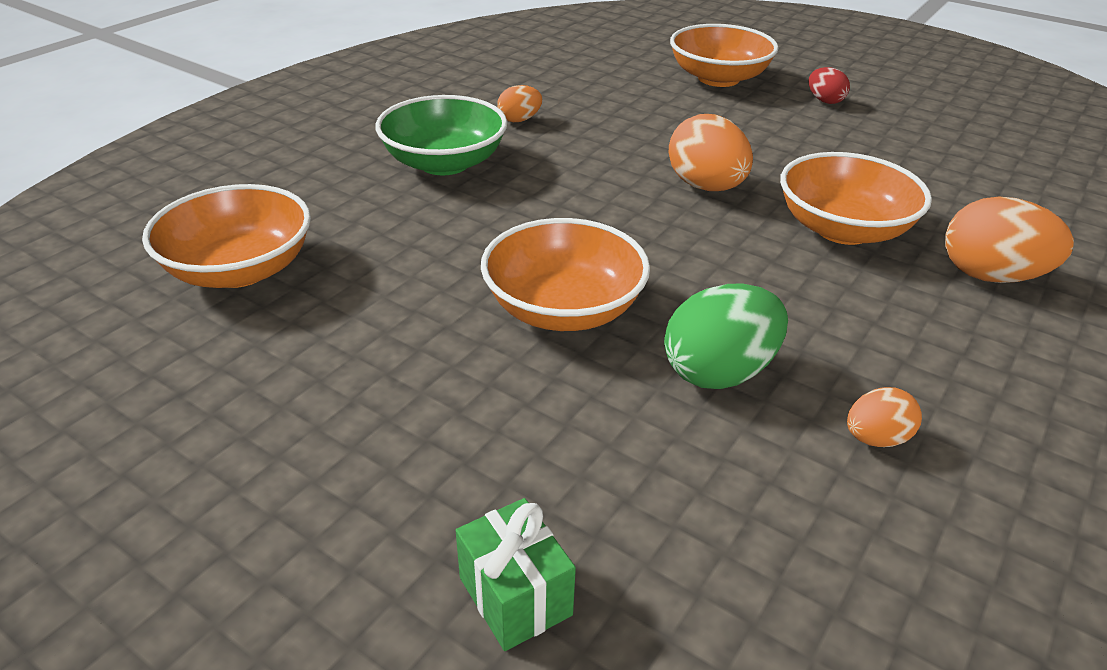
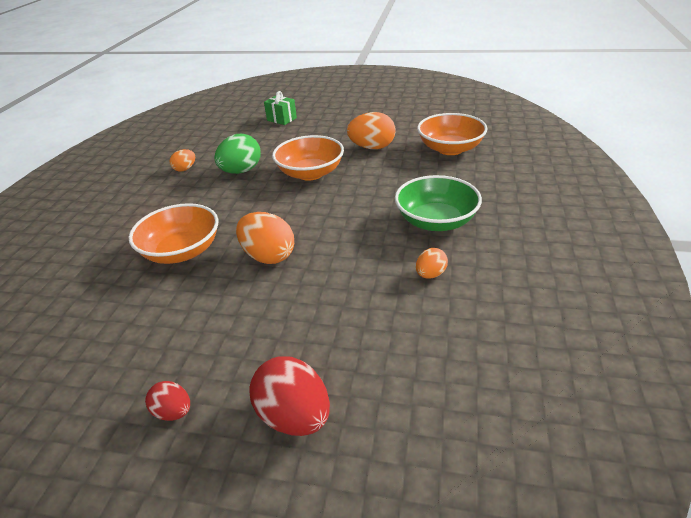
camera: 160 degrees right, 0 degrees up
orange bowl [670,24,779,87] -> red egg [250,356,330,436]
orange egg [945,197,1074,283] -> orange egg moved to [347,112,395,149]

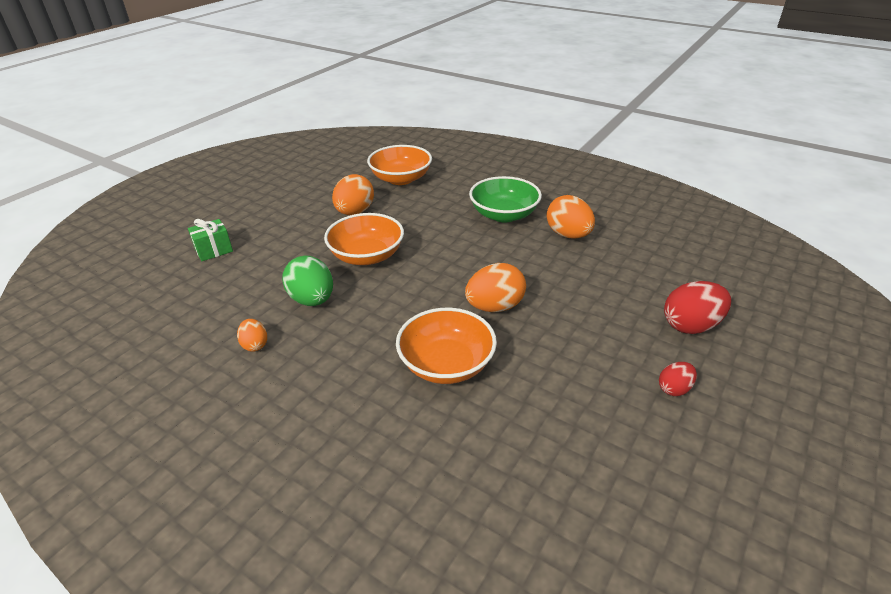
camera: 70 degrees left, 0 degrees up
orange egg [416,248,448,279] -> orange egg [547,195,595,239], size x1.81

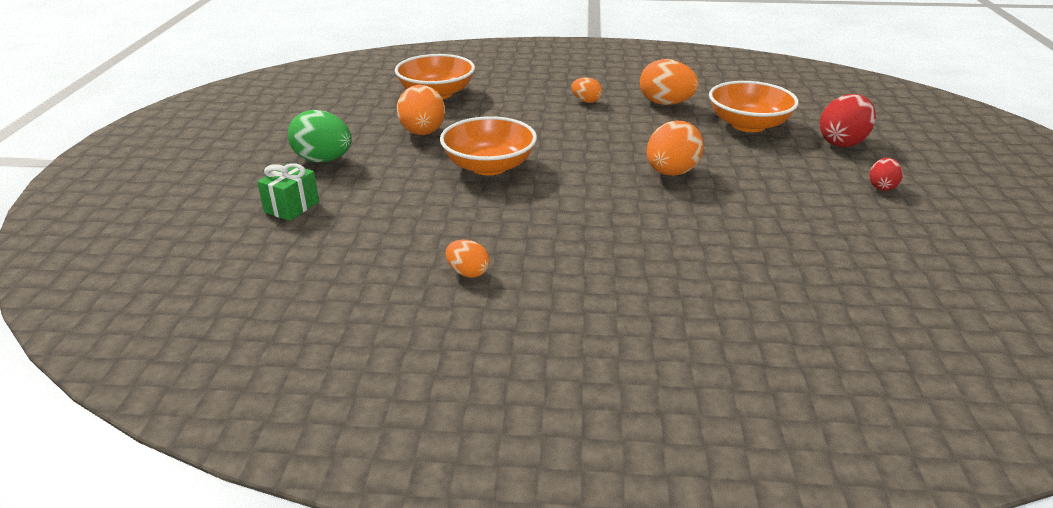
camera: 30 degrees left, 5 degrees down
green egg [282,256,333,306] -> green egg moved to [288,110,352,162]
orange bowl [396,308,497,384] -> orange bowl moved to [709,81,799,132]
green bowl [469,176,542,222] -> orange egg [571,77,602,103]

